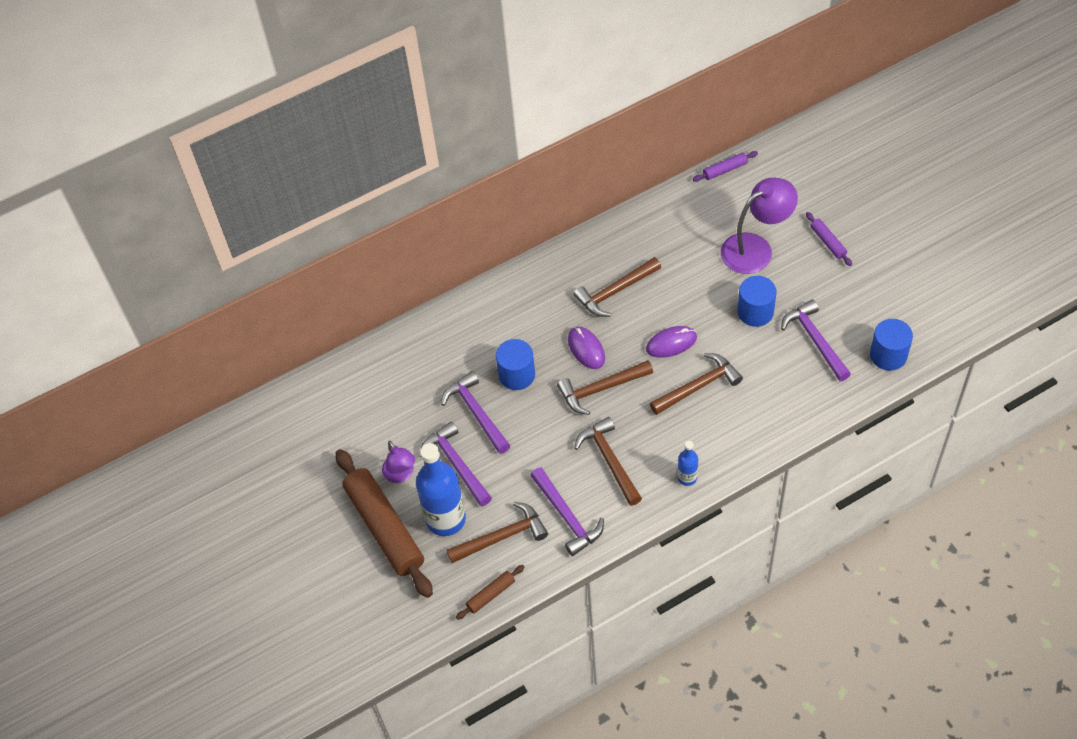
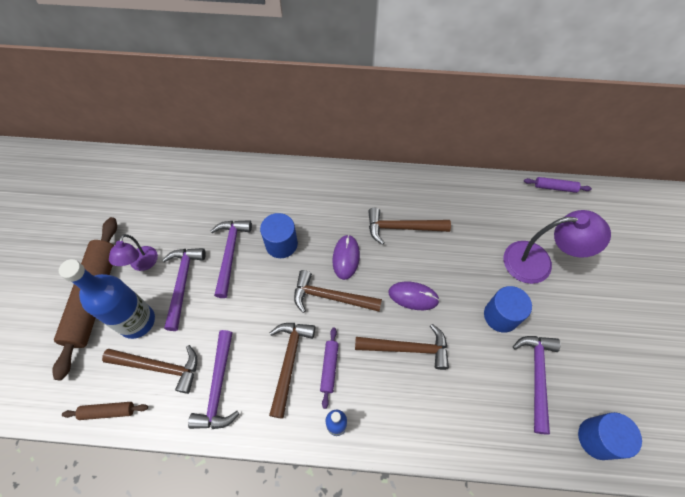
camera: 30 degrees right, 5 degrees up
purple rolling pin [806,212,852,266] -> purple rolling pin moved to [320,328,339,409]

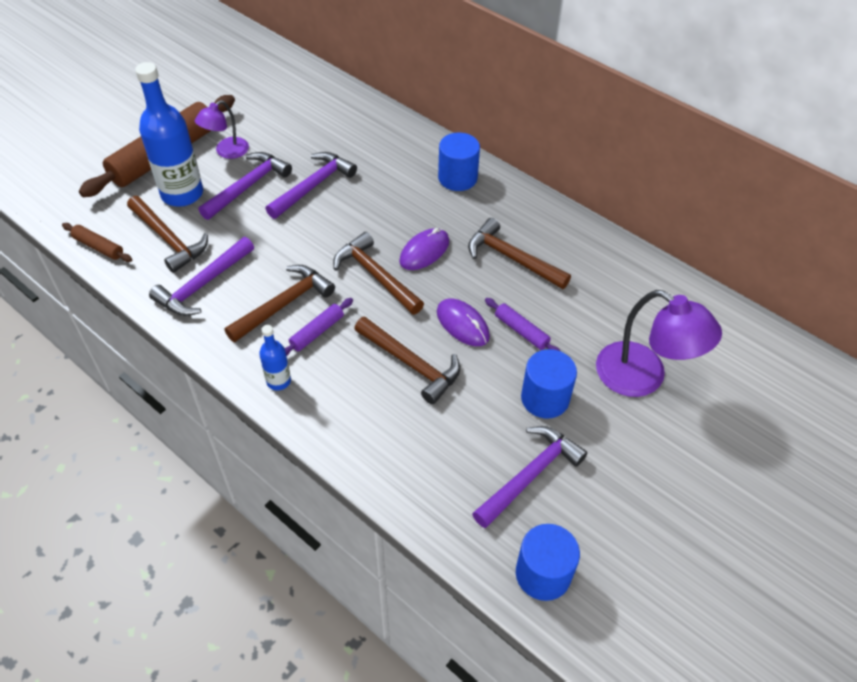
camera: 35 degrees right, 10 degrees down
blue cylinder [260,213,298,258] -> blue cylinder moved to [438,133,480,191]
purple rolling pin [524,177,592,193] -> purple rolling pin moved to [485,298,560,351]

